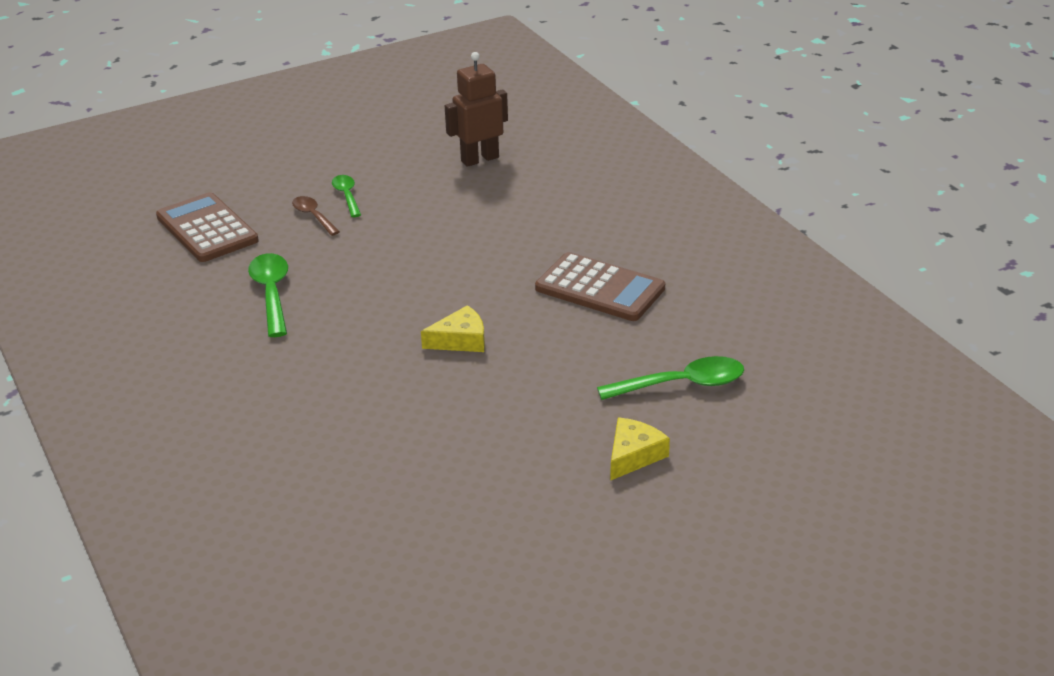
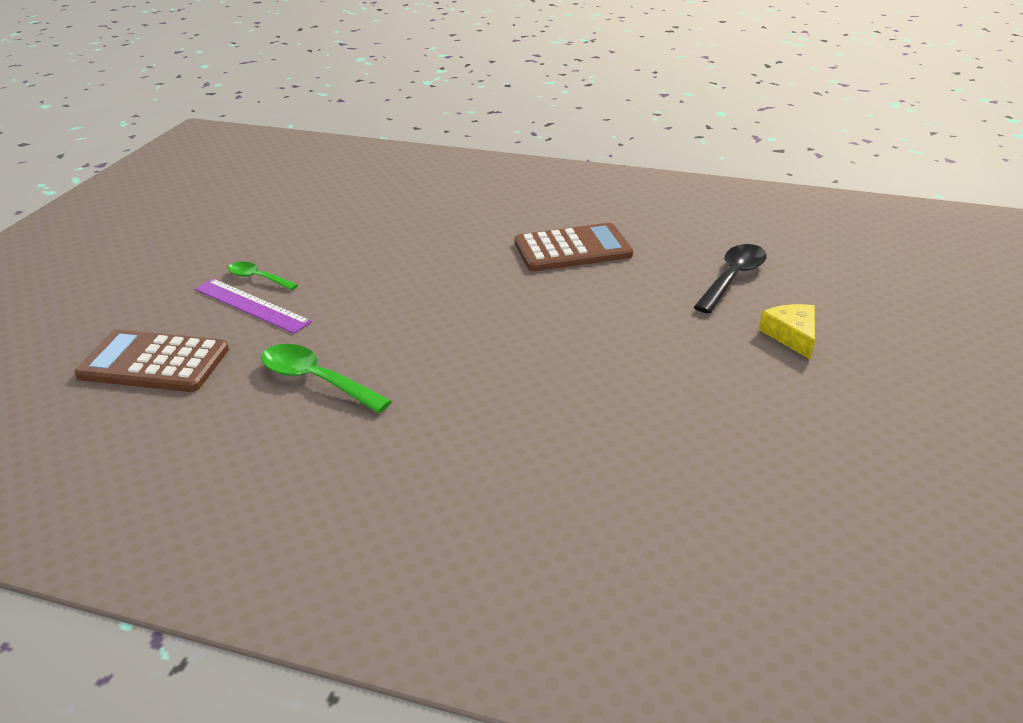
camera: 45 degrees left, 0 degrees up
brown spoon [292,196,340,236] -> purple ruler [195,279,312,334]
yellow cheese [421,305,485,352] -> none
brown robot [445,52,508,167] -> none
green spoon [597,356,744,400] -> black spoon [694,244,767,313]

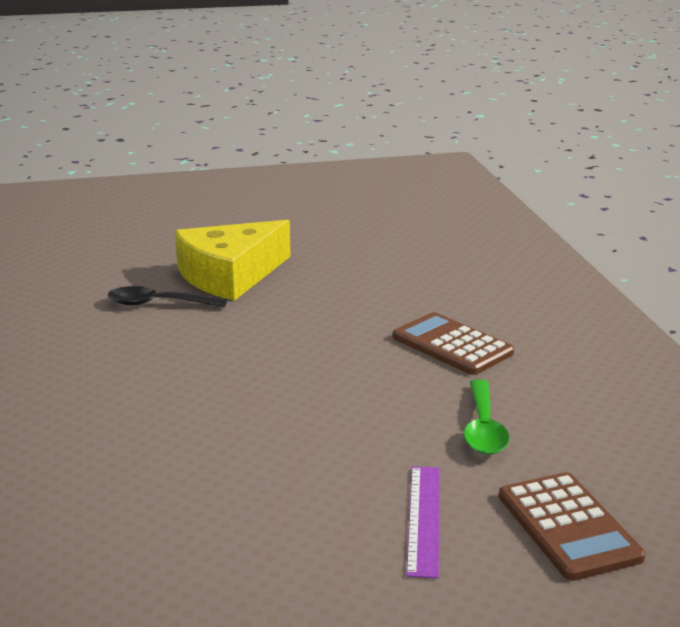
camera: 120 degrees left, 10 degrees down
green spoon [228,262,298,290] -> none
brown calculator [515,223,633,271] -> brown calculator moved to [393,312,514,375]
yellow cheese [759,304,815,360] -> yellow cheese [175,220,291,301], size x2.38

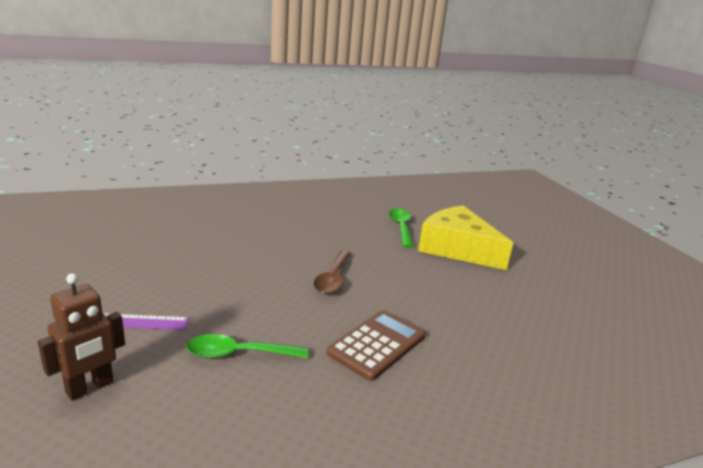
camera: 80 degrees right, 0 degrees up
black spoon [108,286,227,307] -> green spoon [389,208,414,248]
brown calculator [499,472,645,581] -> brown robot [38,273,125,401]
none -> brown spoon [313,250,351,294]

